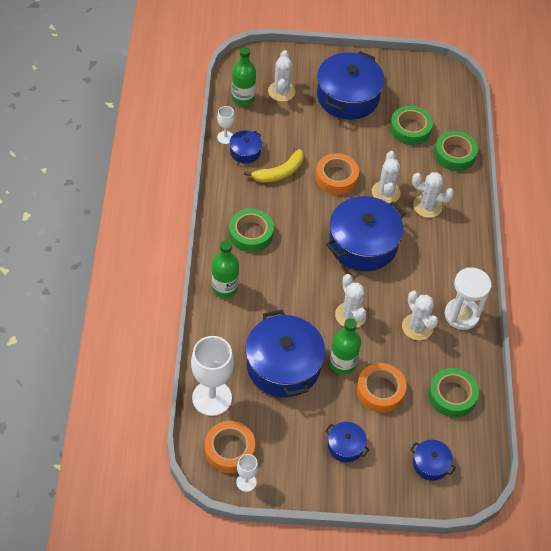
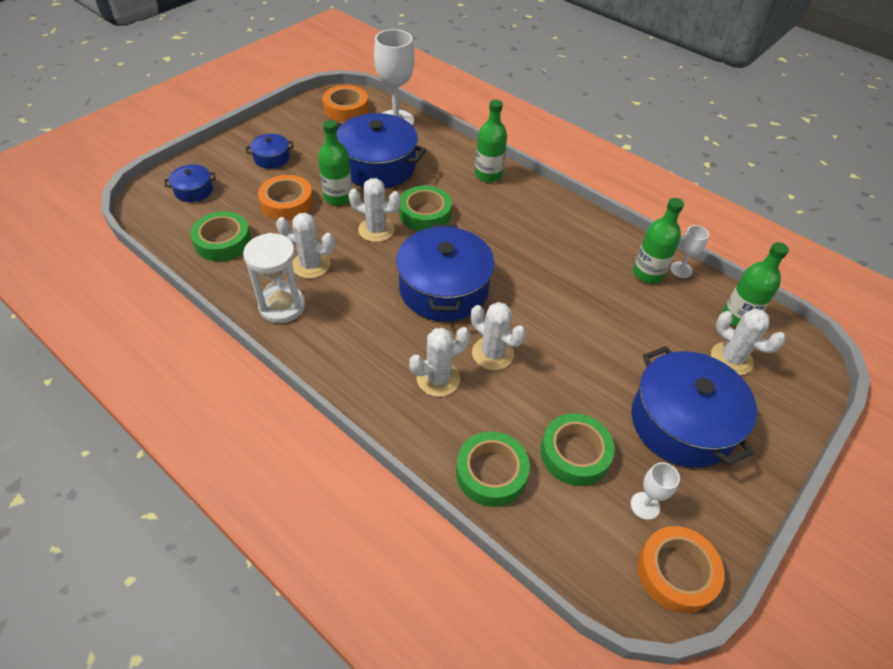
camera: 130 degrees right, 5 degrees down
blue pot [229,130,262,163] -> green bottle [633,198,684,283]
green tape [229,209,274,252] -> green tape moved to [399,186,452,231]
white goblet [236,454,258,492] -> white goblet moved to [631,462,680,520]
yellow banana [244,149,304,183] -> none
orange tape [315,153,359,195] -> orange tape moved to [637,526,725,613]

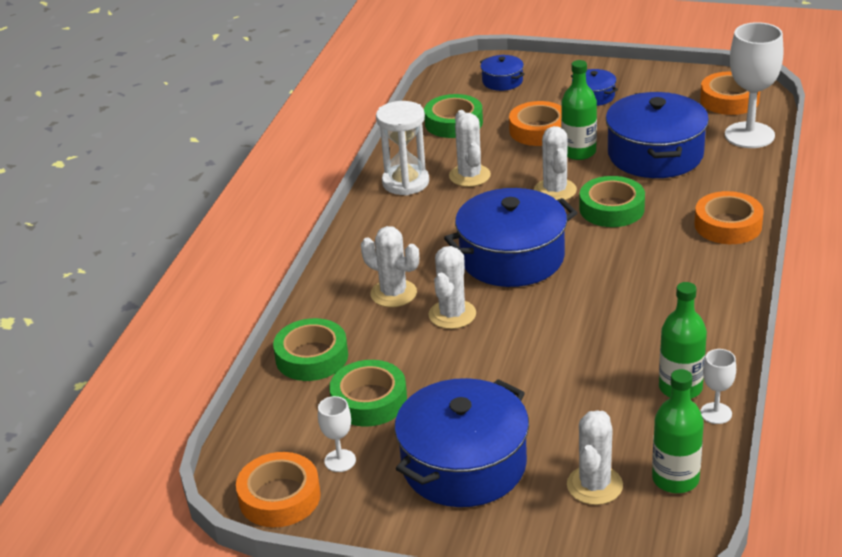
camera: 70 degrees right, 15 degrees down
green bottle [475,100,507,183] -> orange tape [695,191,764,244]

